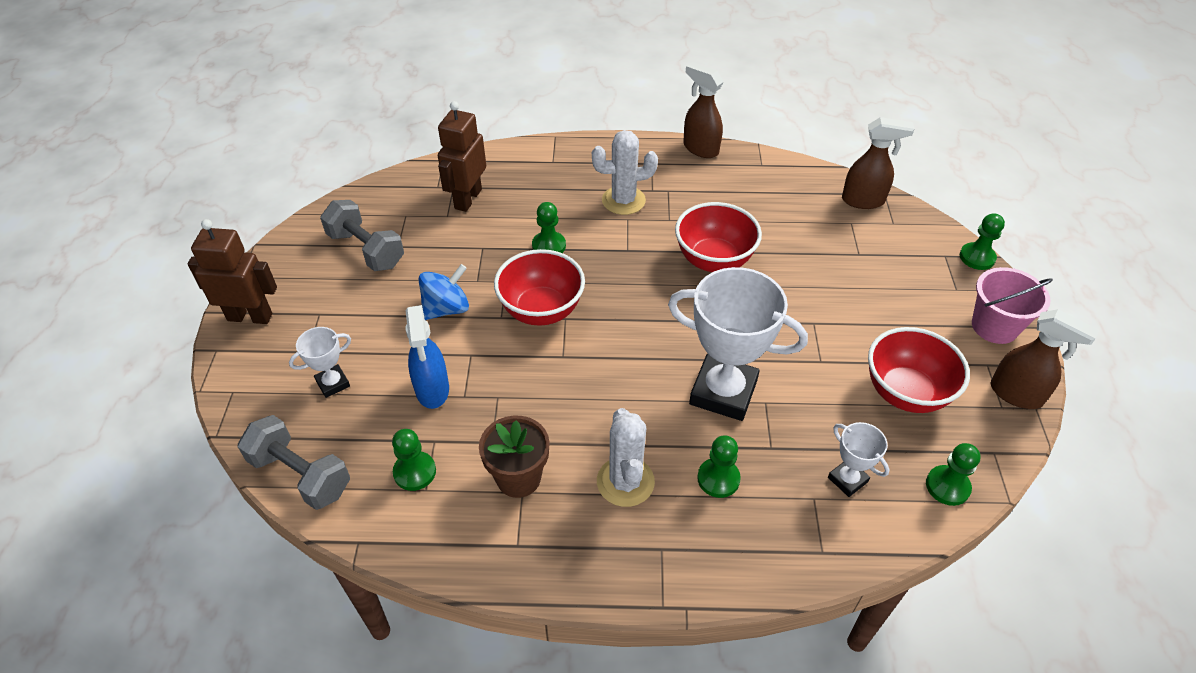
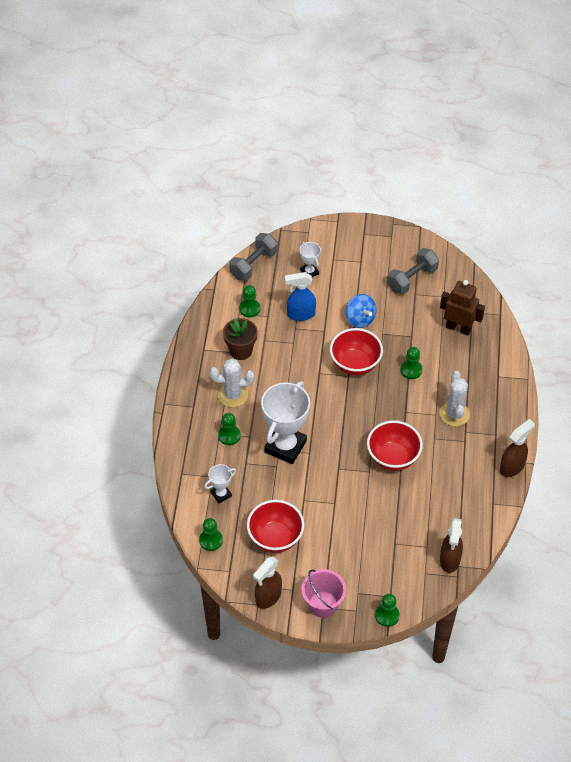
camera: 95 degrees right, 5 degrees up
brown robot [188,219,277,324] -> none

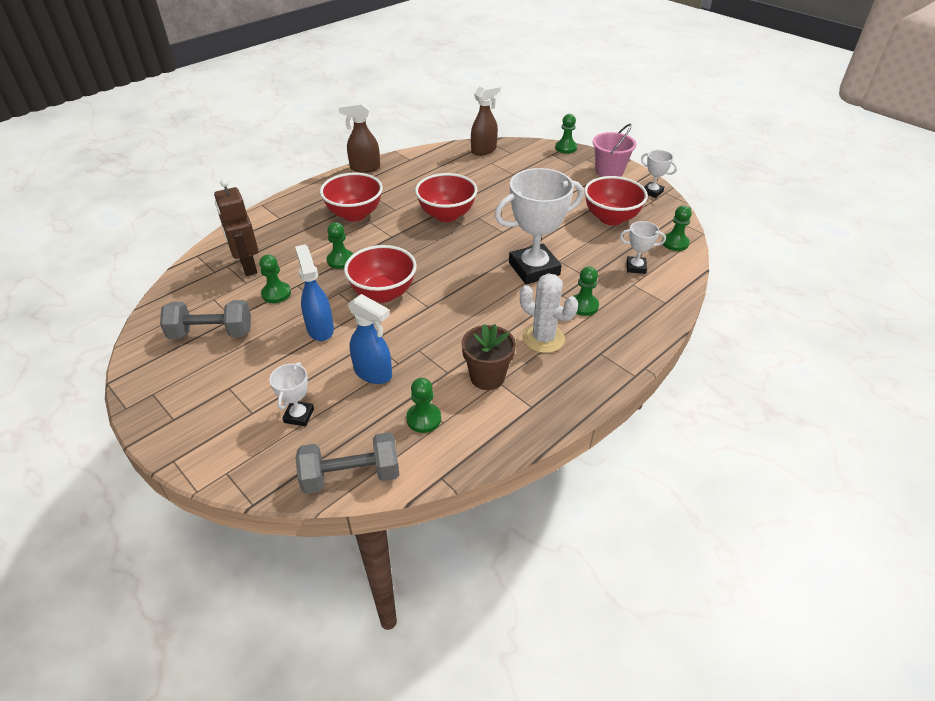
camera: 140 degrees left, 10 degrees down
brown spray bottle [253,556,282,609] -> white trophy [641,150,677,198]
blue spinning top [346,294,376,328] -> blue spray bottle [295,245,334,341]
white cactus [439,371,470,426] -> red bowl [320,172,383,222]
none -> green pawn [259,255,291,303]

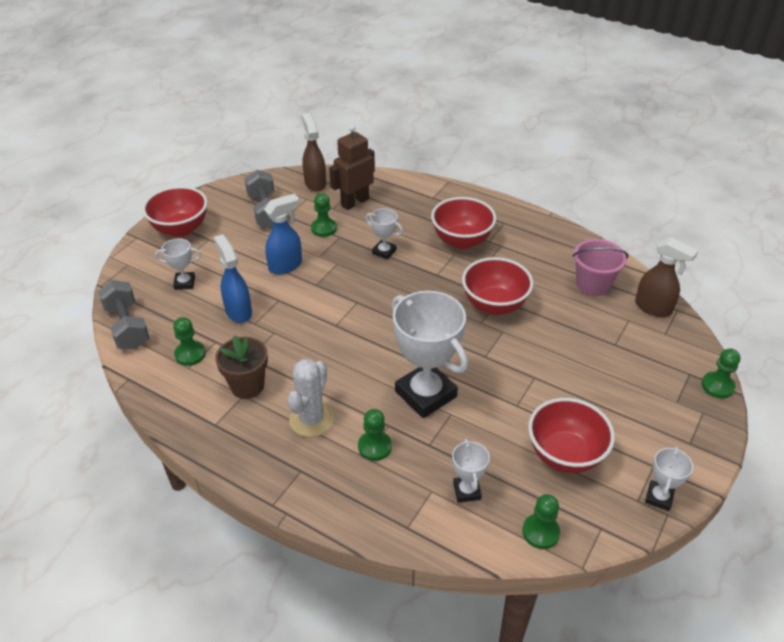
camera: 75 degrees right, 0 degrees up
green pawn [327,222,353,269] -> white trophy [365,208,403,259]
brown spray bottle [339,101,380,173] -> brown spray bottle moved to [301,113,326,192]
red bowl [344,245,417,303] -> red bowl moved to [142,186,207,237]
blue spray bottle [348,294,392,384] -> blue spray bottle turned 135 degrees clockwise [214,234,252,323]
pink bucket [593,124,636,177] -> pink bucket moved to [573,239,629,296]

